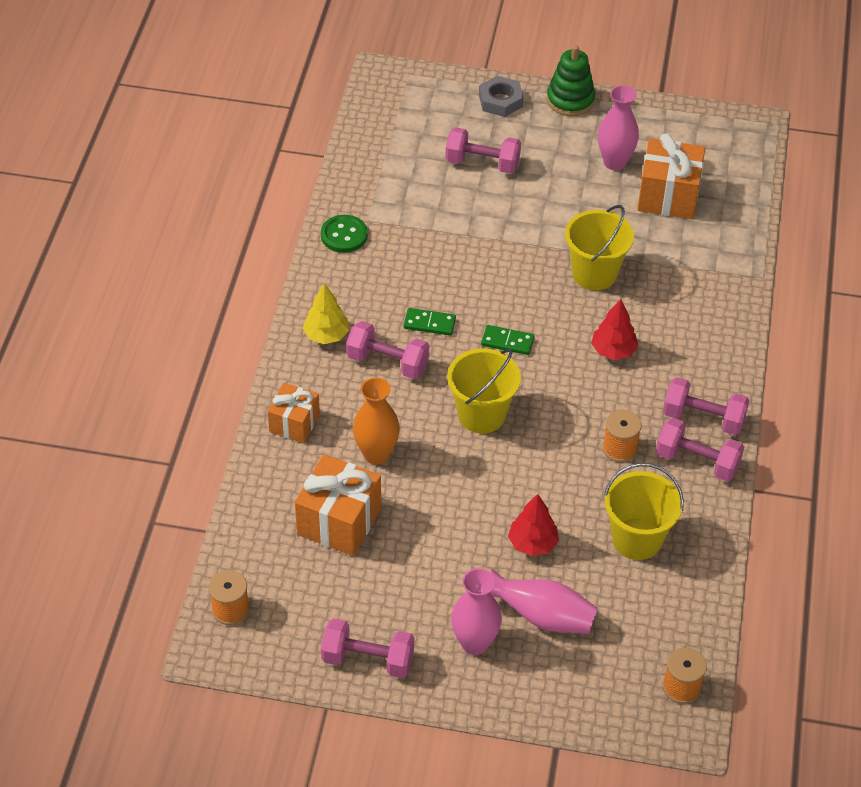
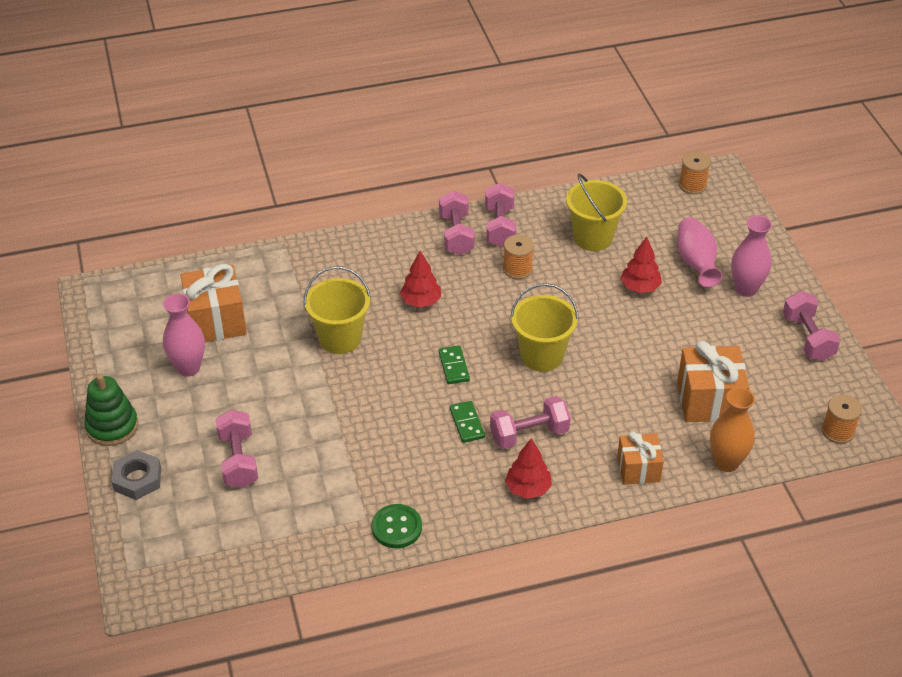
camera: 115 degrees left, 5 degrees down
yellow tree [303,283,349,344] -> red tree [505,439,552,499]
pink dumbbell [346,321,429,379] -> pink dumbbell turned 75 degrees clockwise [490,396,571,449]
orange vase [353,377,400,465] -> orange vase moved to [710,387,755,472]

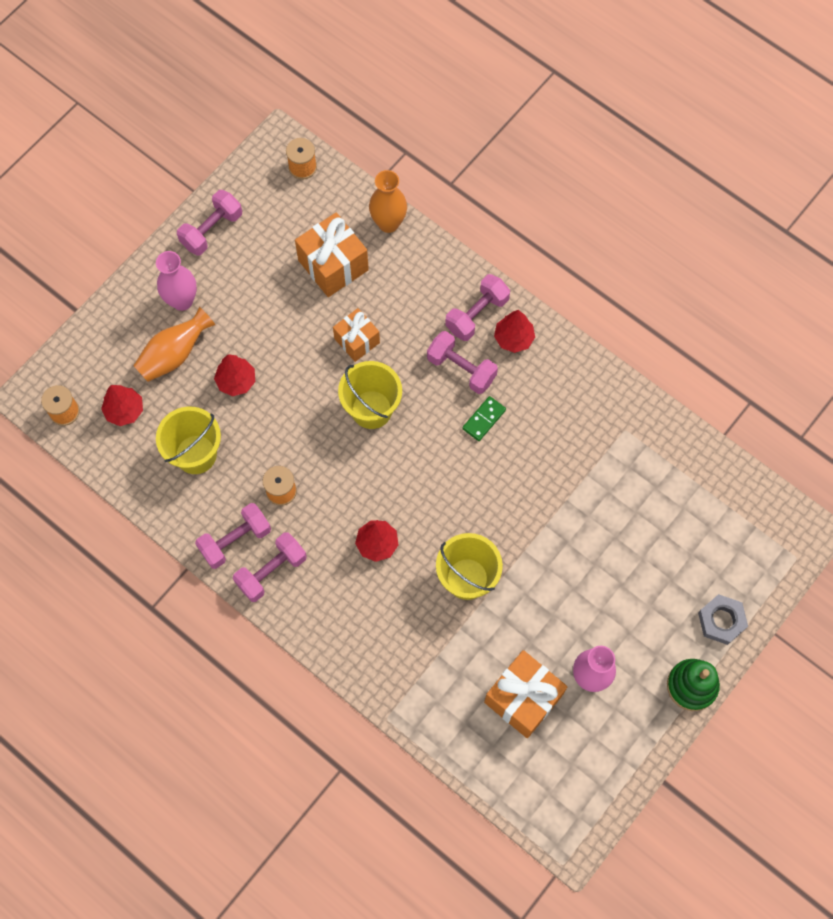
camera: 125 degrees left, 25 degrees up
pink dumbbell [216,410,258,488] -> pink dumbbell moved to [445,274,510,341]
green button [372,504,422,548] -> none
green domino [439,345,470,384] -> none
orange gift [617,431,664,485] -> orange gift moved to [333,308,380,362]
pink vase [677,217,722,287] -> orange vase [133,307,215,382]
none -> red tree [101,385,143,426]

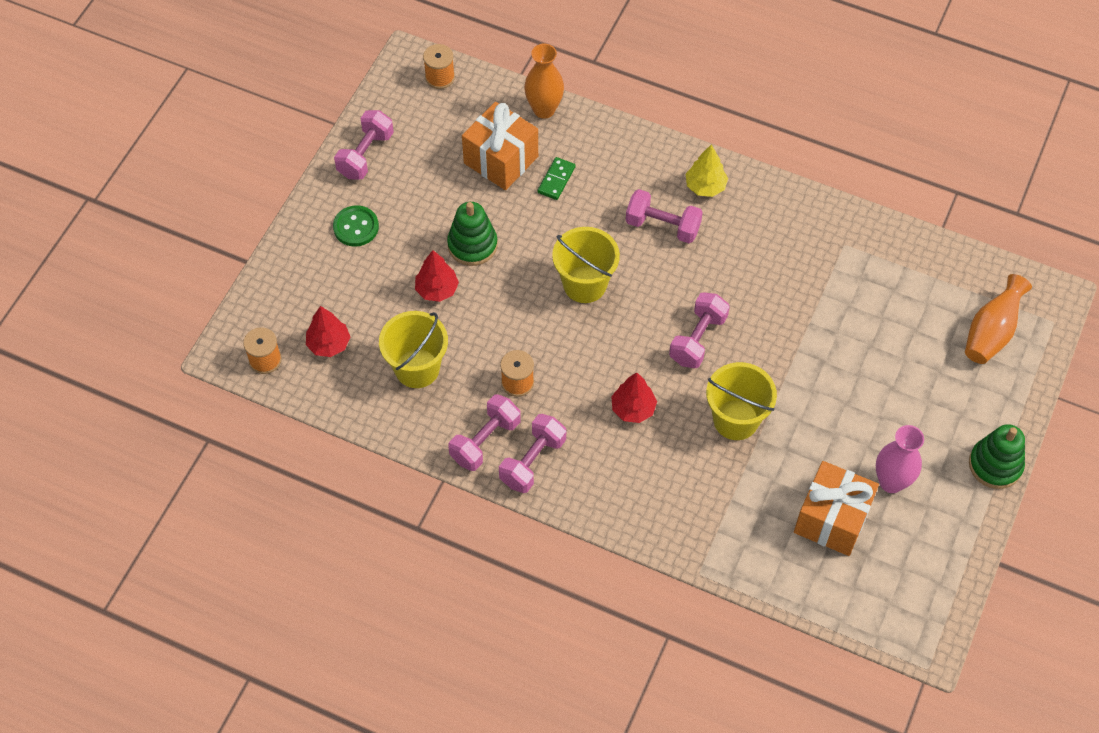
camera: 15 degrees left, 10 degrees down
orange vase [133,307,215,382] -> orange vase moved to [965,274,1032,364]
pink vase [156,251,197,311] -> green button [333,205,379,247]
orange gift [333,308,380,362] -> none
pink dumbbell [445,274,510,341] -> pink dumbbell moved to [669,292,730,368]
green domino [462,396,506,441] -> green domino moved to [537,157,575,200]
red tree [494,310,535,353] -> yellow tree [686,144,728,197]
grey nut [698,594,748,645] -> none
none -> green stacking toy [447,202,497,266]

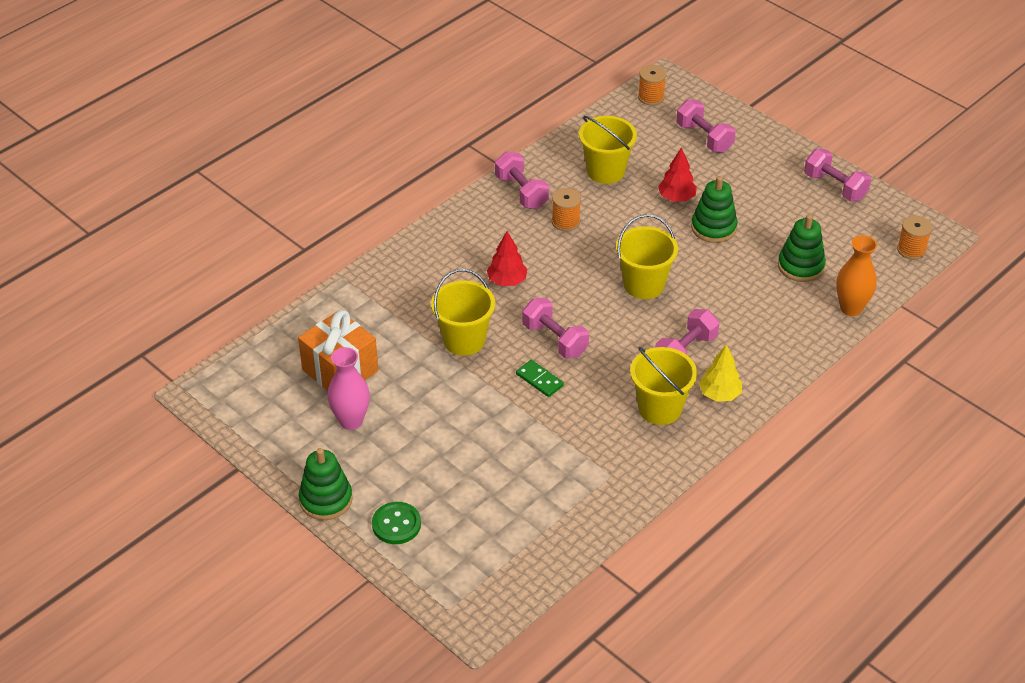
camera: 110 degrees right, 15 degrees down
red tree [306,306,350,357] -> none
green button [333,205,379,247] -> green button moved to [372,502,421,544]
orange gift [462,102,538,190] -> green stacking toy [778,214,826,282]
pink dumbbell [499,414,566,493] -> pink dumbbell moved to [676,99,735,153]
green domino [537,157,575,200] -> green domino moved to [516,360,564,397]
orange vase [965,274,1032,364] -> none
none -> yellow bucket [630,347,697,425]

